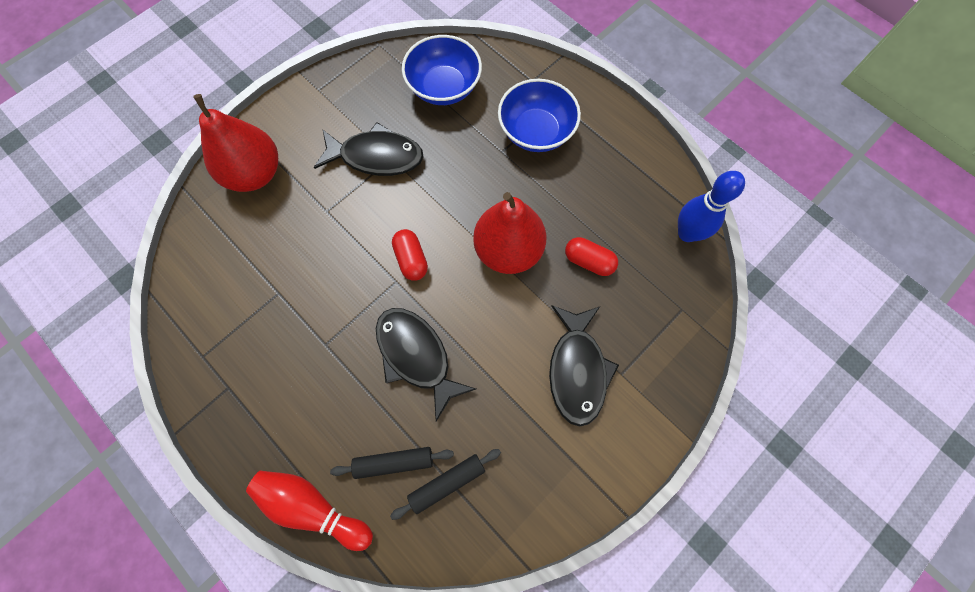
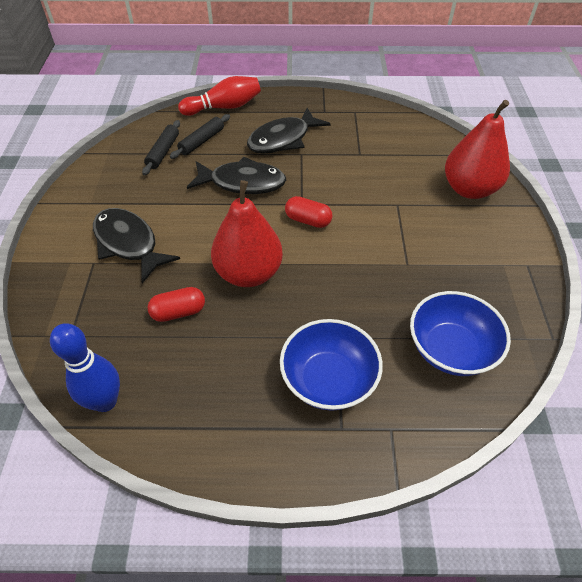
camera: 135 degrees right, 20 degrees down
black fish [314,122,423,176] -> black fish moved to [247,108,331,154]

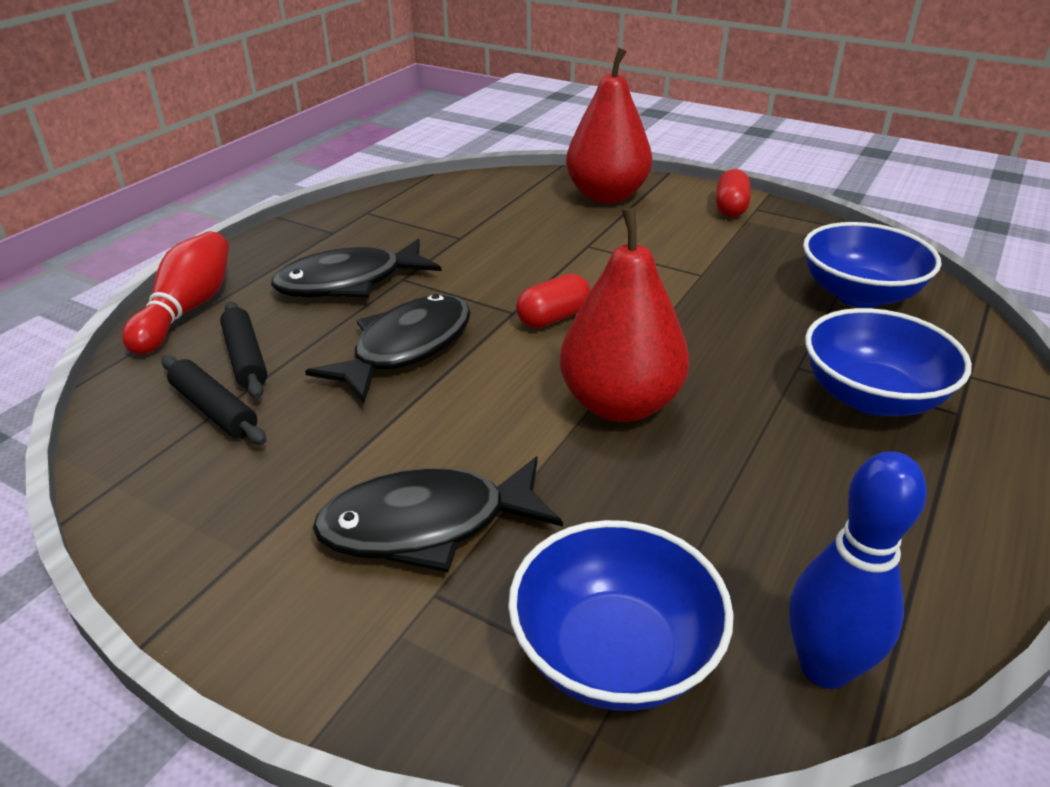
camera: 60 degrees left, 15 degrees down
red capsule [147,287,205,322] -> red capsule moved to [716,169,750,217]
black fish [247,108,331,154] -> black fish turned 75 degrees clockwise [271,239,442,298]
none -> blue bowl [508,520,734,711]

